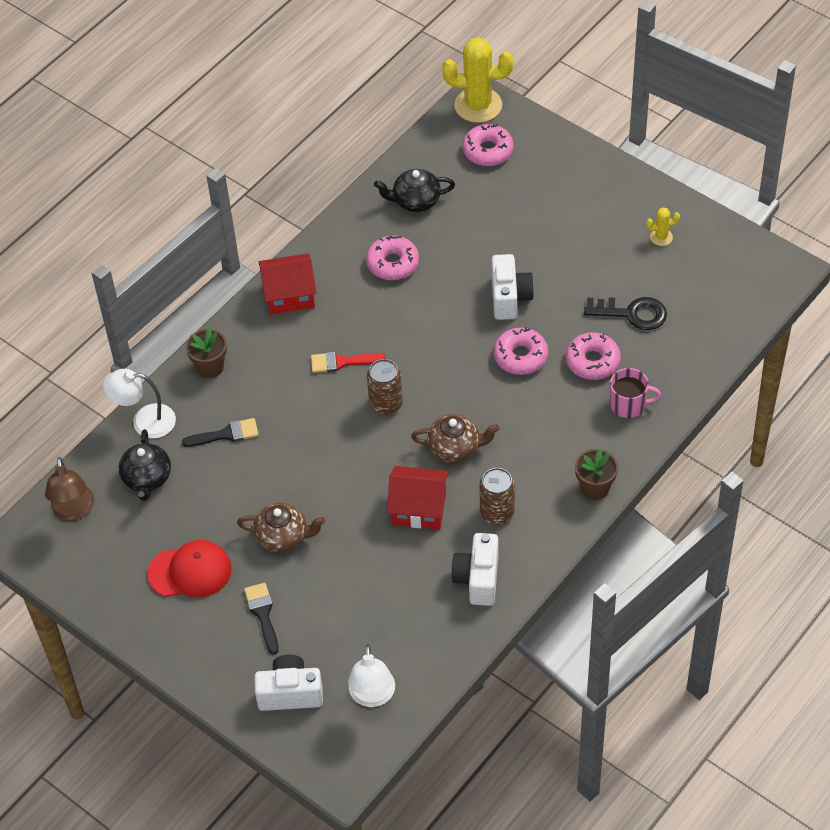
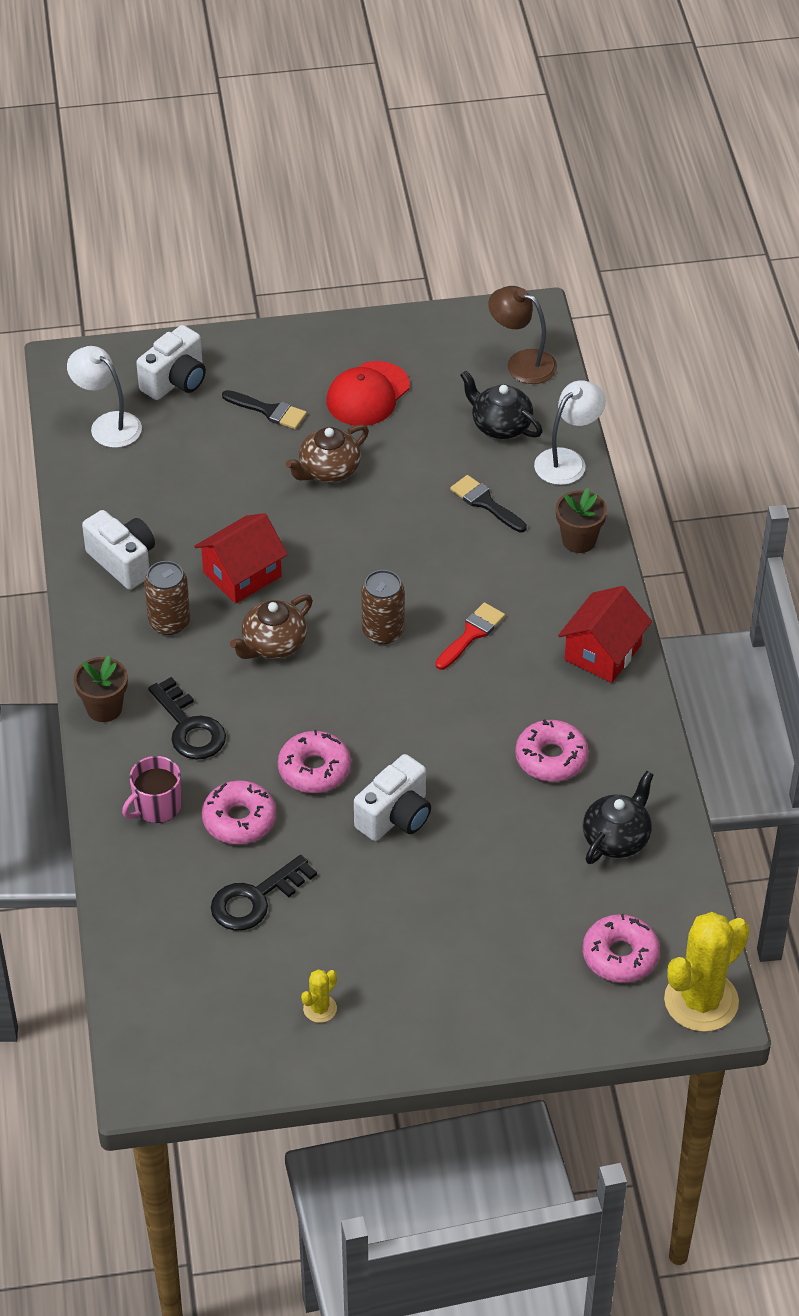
camera: 130 degrees right, 5 degrees down
black brush [182,418,259,447] -> black brush turned 105 degrees clockwise [450,475,527,533]
white camera [492,254,534,320] -> white camera turned 90 degrees counterclockwise [354,754,431,841]
none -> black key [148,677,226,760]

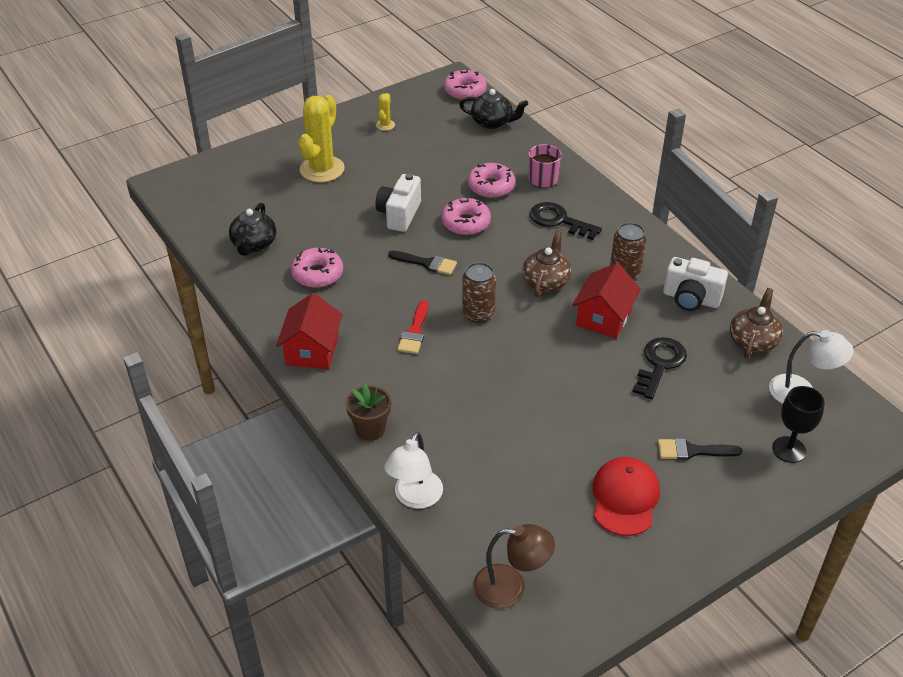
camera: 155 degrees right, 5 degrees down
brown flower pot [74,656,128,722] -> none
white camera [136,325,206,400] -> black goblet [772,386,825,463]
black key [211,855,317,931] -> black key moved to [632,337,687,399]
brown teapot [286,424,369,482] -> brown teapot moved to [730,288,783,358]
black brush [450,475,527,533] -> black brush moved to [388,251,457,275]
black teapot [460,371,543,439] -> black teapot moved to [459,89,528,129]
pink donut [583,914,660,983] -> pink donut moved to [444,70,487,100]
yellow cactus [664,912,750,1032] -> yellow cactus moved to [299,95,345,182]

